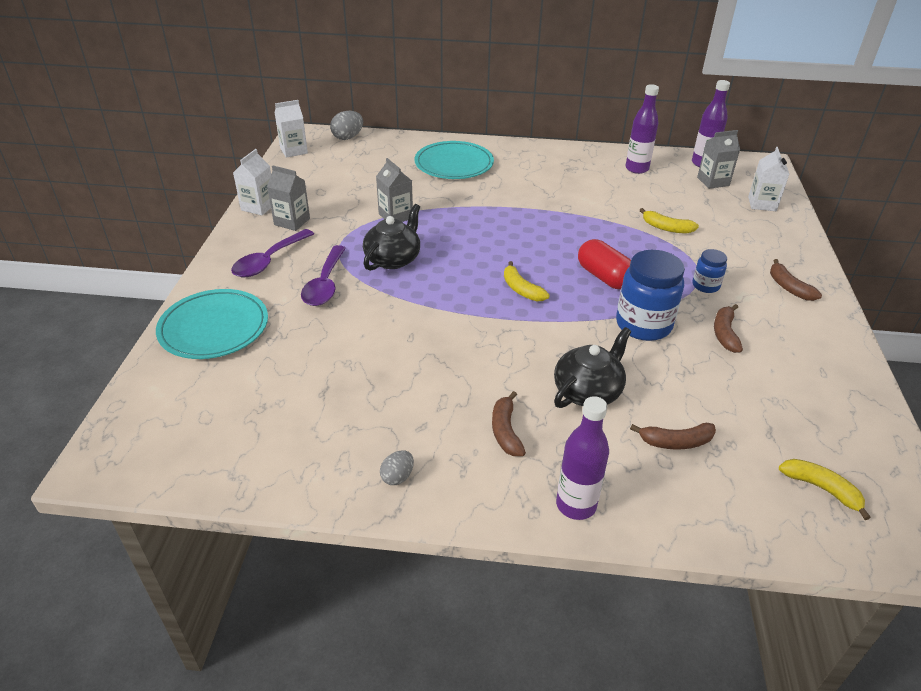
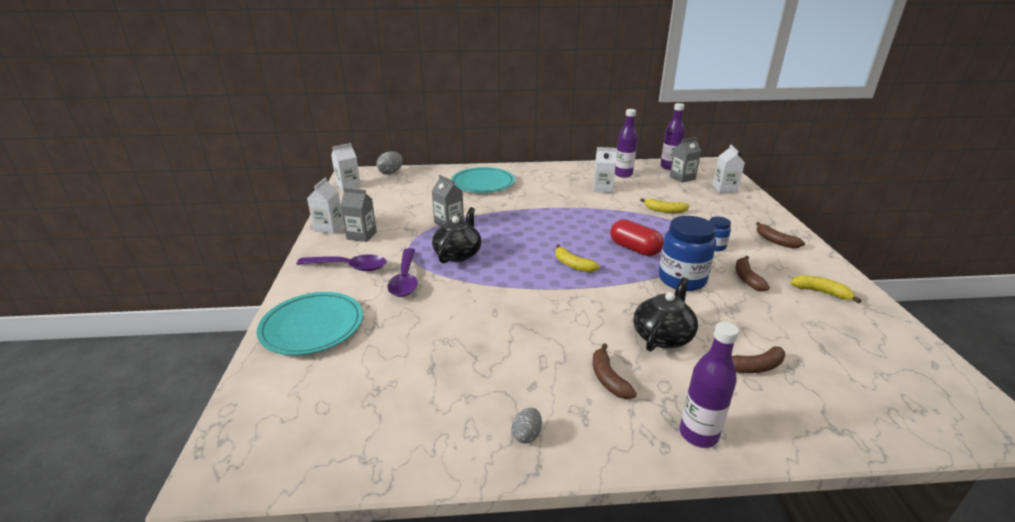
camera: 10 degrees left, 10 degrees down
purple spoon [231,229,314,277] -> purple spoon turned 105 degrees counterclockwise [297,255,387,271]
yellow banana [779,459,871,520] -> yellow banana moved to [790,275,861,303]
none -> white carton [593,147,617,193]

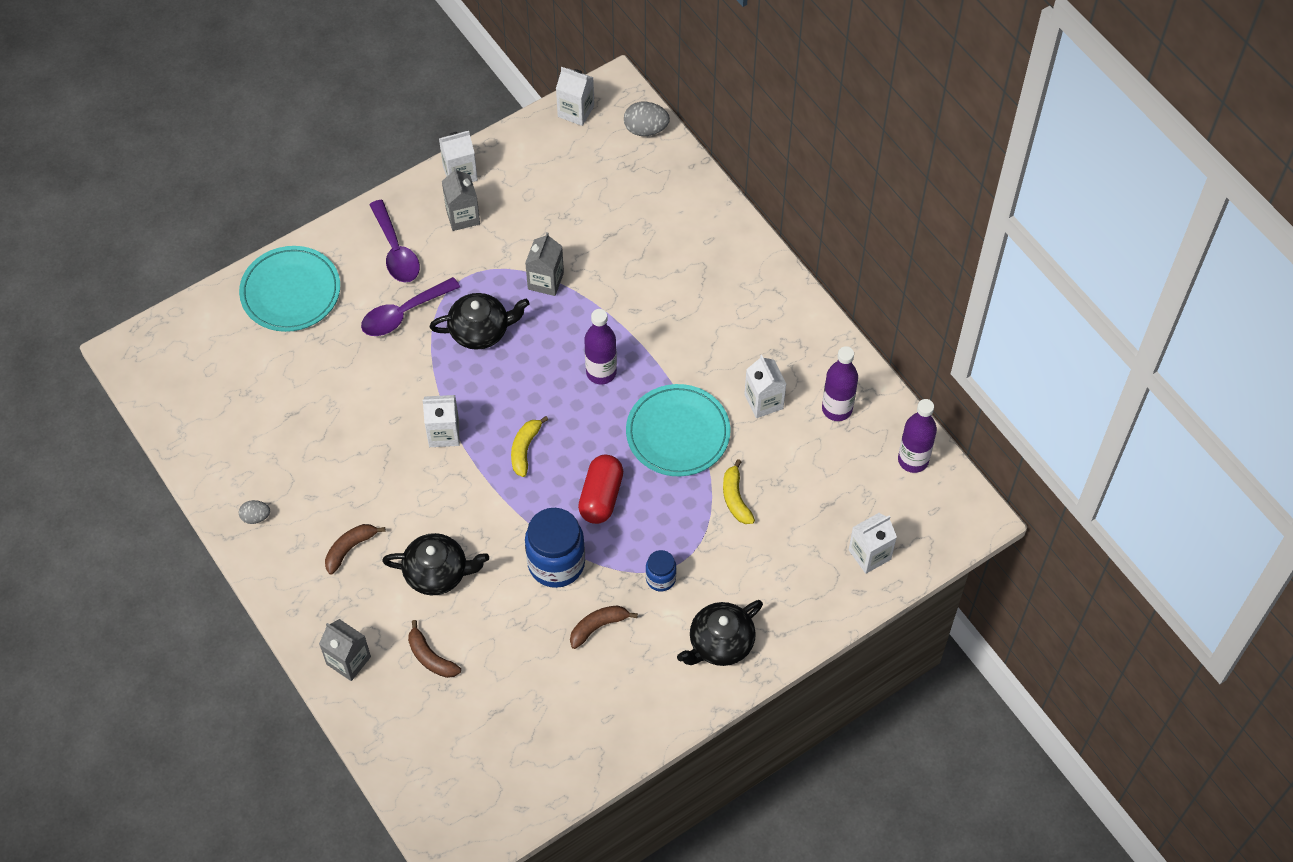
camera: 60 degrees right, 30 degrees up
turquoise plate [451,167,515,193] -> turquoise plate moved to [626,384,730,476]
grey carton [670,137,701,183] -> grey carton moved to [319,619,371,681]
purple bottle [680,322,739,448] -> purple bottle moved to [584,309,617,385]
brown banana [756,222,805,249] -> black teapot [677,600,763,666]
yellow banana [790,275,861,303] -> none
none -> white carton [423,395,460,447]

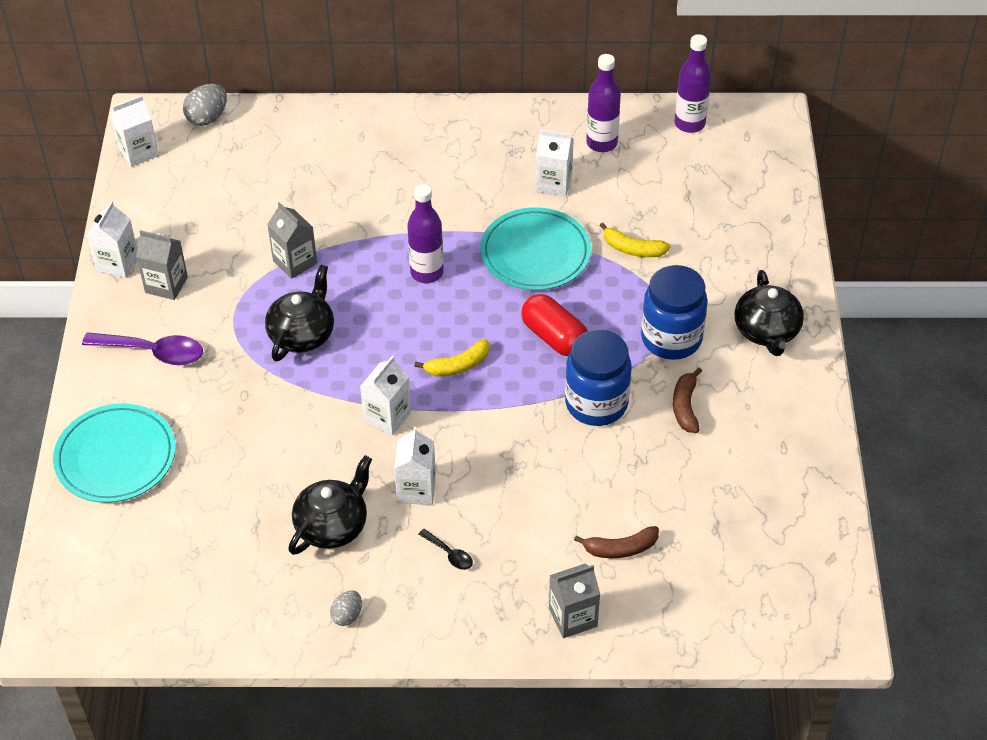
camera: 55 degrees left, 10 degrees down
brown banana [325,524,386,575] -> black spoon [418,529,473,570]
purple spoon [361,277,460,336] -> none
black teapot [382,533,489,595] -> black teapot moved to [288,455,372,555]
yellow banana [511,416,548,477] -> yellow banana turned 75 degrees counterclockwise [415,339,489,376]
blue jar [646,550,676,591] -> blue jar [641,265,708,360], size x1.92
white carton [849,513,897,574] -> white carton moved to [394,427,436,505]

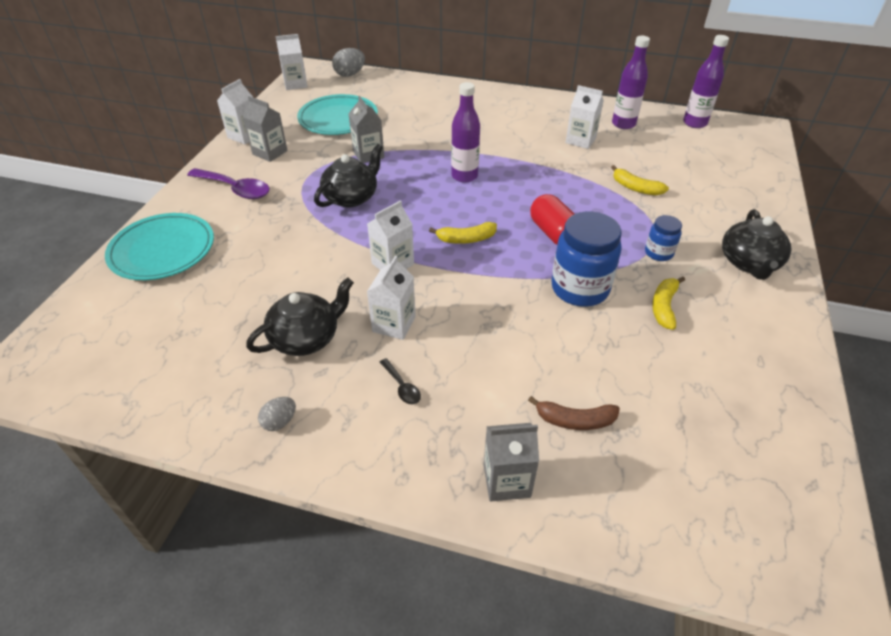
camera: 15 degrees right, 5 degrees down
turquoise plate [480,207,591,290] -> turquoise plate moved to [297,94,378,135]
blue jar [641,265,708,360] -> blue jar [645,215,682,261], size x0.52
brown banana [673,368,702,433] -> yellow banana [652,276,685,330]

